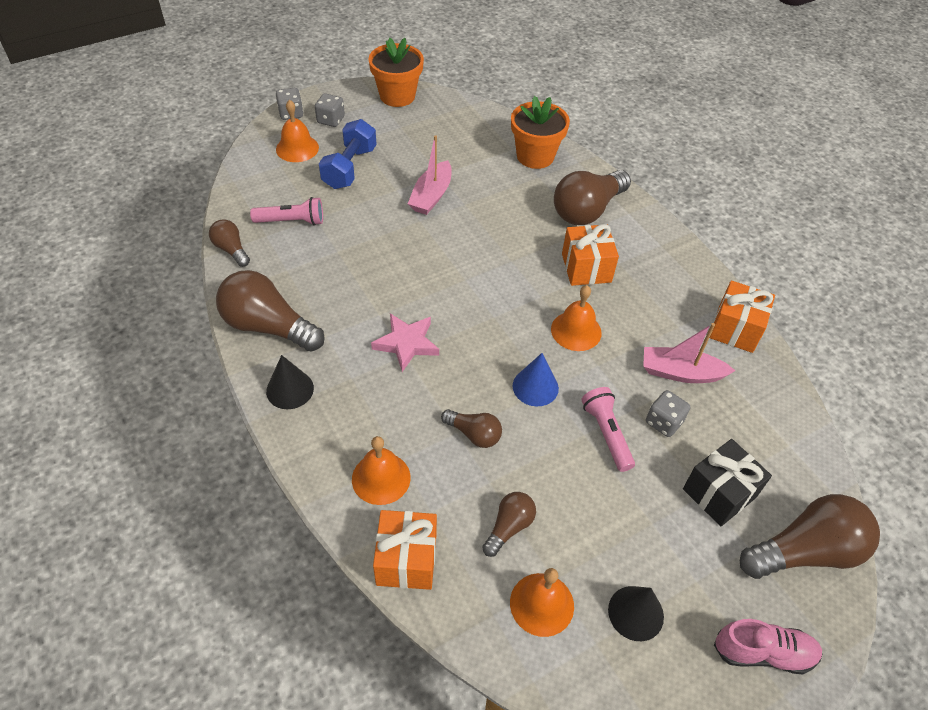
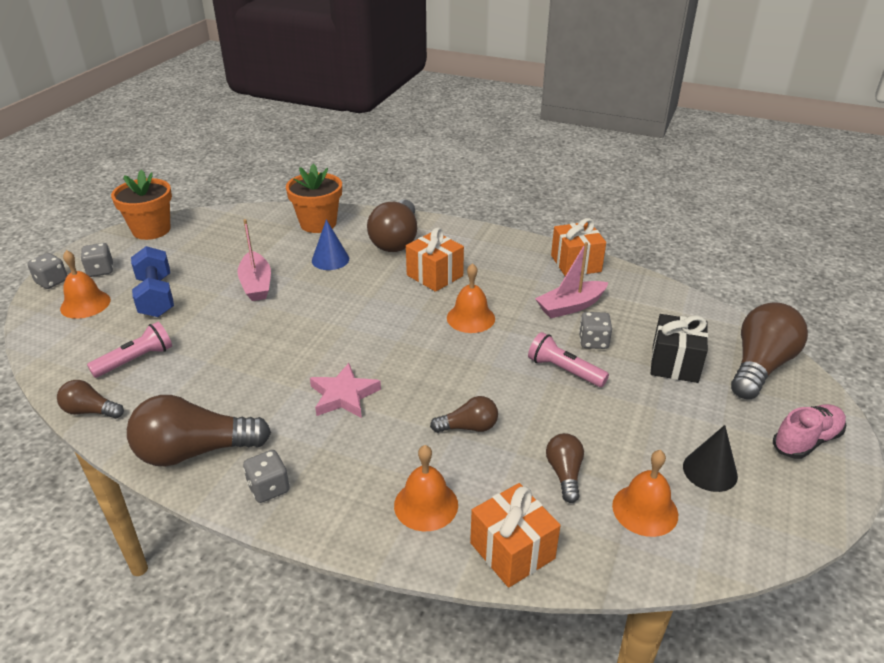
camera: 35 degrees left, 15 degrees down
black cone [266,355,314,409] -> grey dice [243,450,290,503]
blue cone [513,353,559,407] -> blue cone moved to [312,219,349,270]

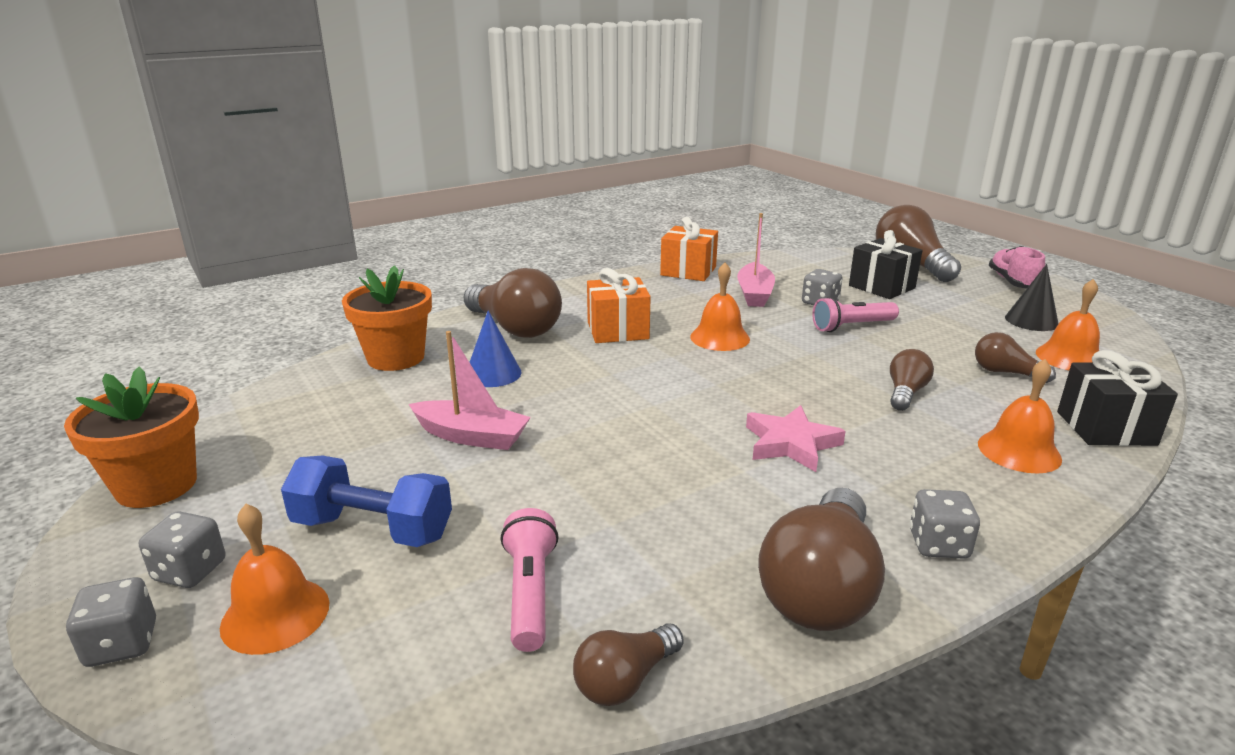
camera: 55 degrees left, 10 degrees down
orange gift [470,483,561,588] -> black gift [1057,350,1178,446]

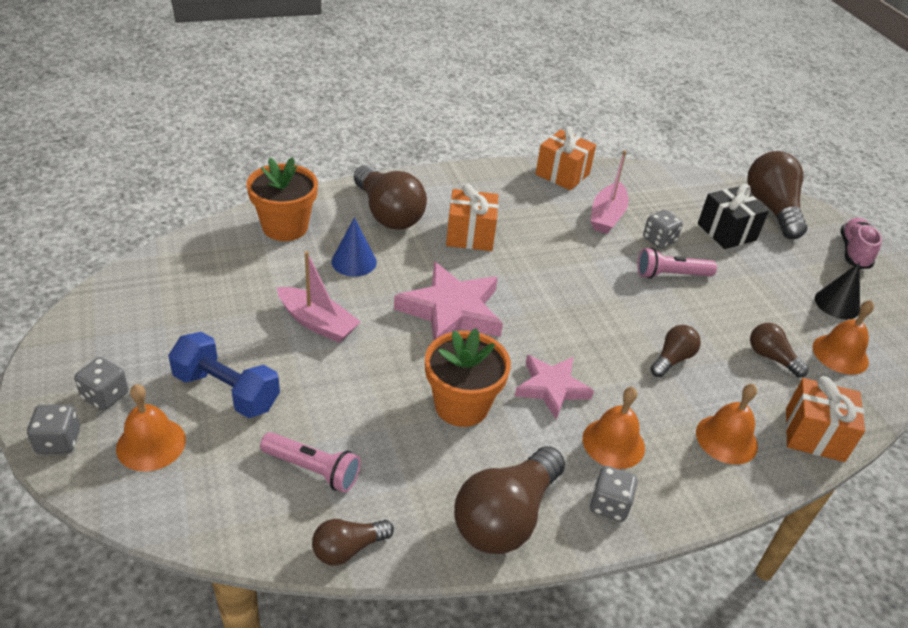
camera: 10 degrees right, 15 degrees up
orange flower pot [64,367,199,508] -> orange flower pot moved to [425,328,511,427]
pink flashlight [500,508,559,652] -> pink flashlight turned 105 degrees clockwise [260,432,361,493]
orange bell [690,262,750,351] -> orange bell moved to [583,387,645,469]
black gift [1057,350,1178,446] -> orange gift [786,376,865,462]
none -> pink star [394,262,503,340]

